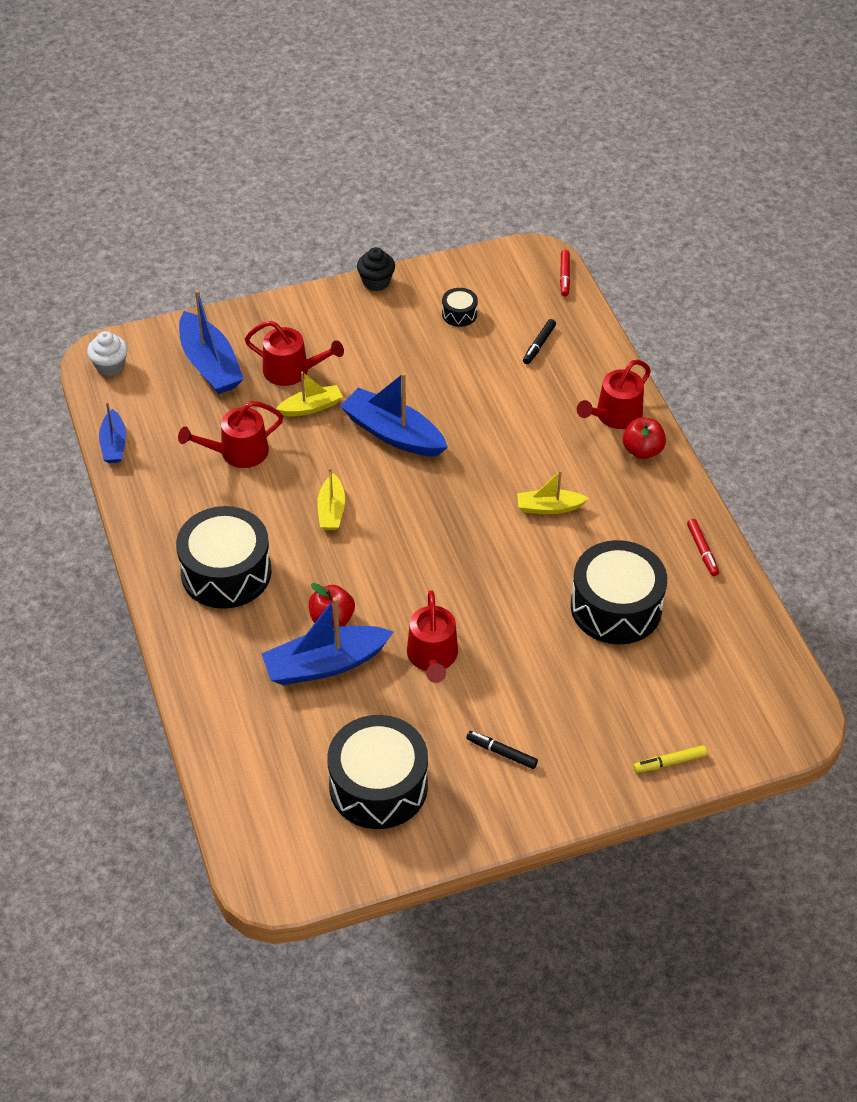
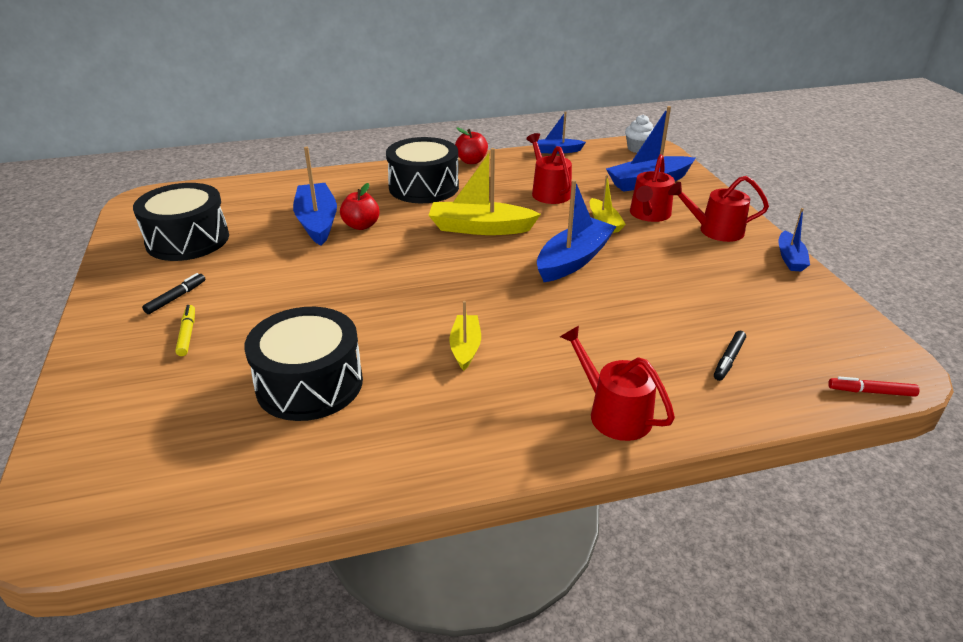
camera: 95 degrees right, 15 degrees down
yellow boat [317,468,345,530] -> yellow boat [428,148,541,235], size x1.74
black cupcake [357,247,395,291] -> blue boat [778,208,810,271]
red watering can [407,590,458,683] -> red watering can moved to [668,176,769,242]
black drum [442,288,478,327] -> none
black marker [523,319,556,364] -> black marker turned 90 degrees counterclockwise [714,331,746,381]
red apple [623,417,666,459] -> red apple moved to [455,128,488,164]
yellow marker [633,745,707,773] -> yellow marker moved to [175,305,195,356]
red marker [687,519,719,576] -> none

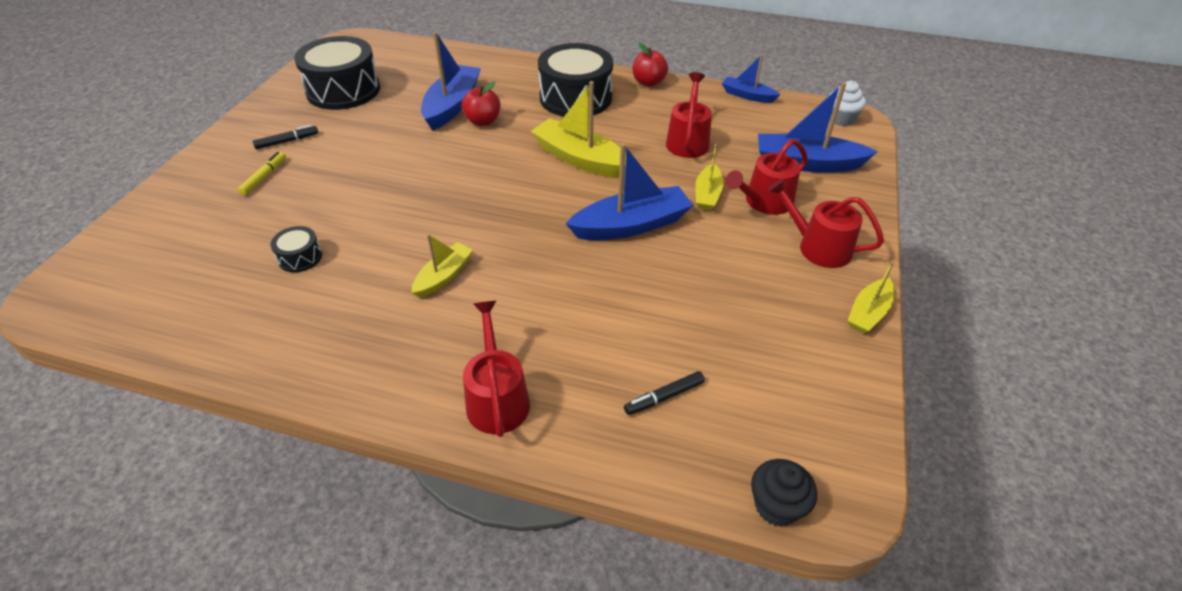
camera: 30 degrees right, 10 degrees up
black drum [244,307,363,421] -> black drum [271,226,322,272], size x0.44
blue boat [778,208,810,271] -> yellow boat [848,261,894,334]
red marker [828,377,919,397] -> black cupcake [751,459,817,527]

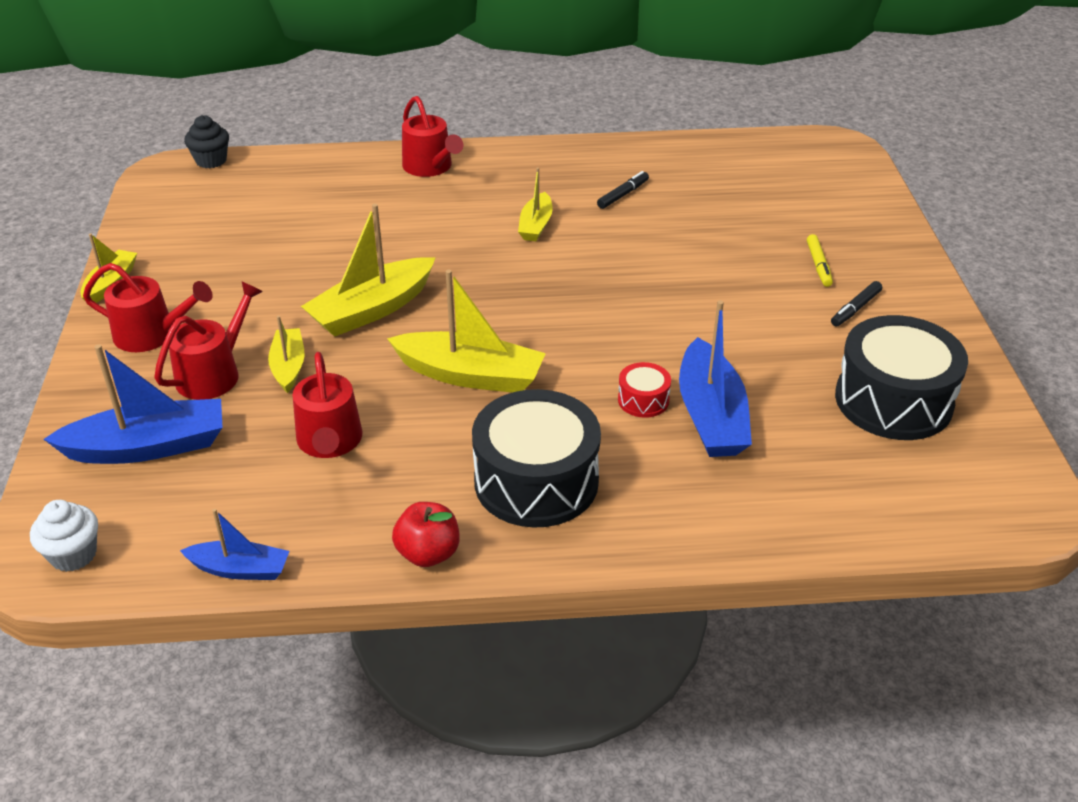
camera: 160 degrees right, 5 degrees down
black drum [271,226,322,272] -> none
red apple [462,81,500,126] -> red drum [618,362,671,418]
blue boat [566,143,693,240] -> yellow boat [301,204,436,337]
black marker [624,371,705,415] -> black marker moved to [597,171,649,209]

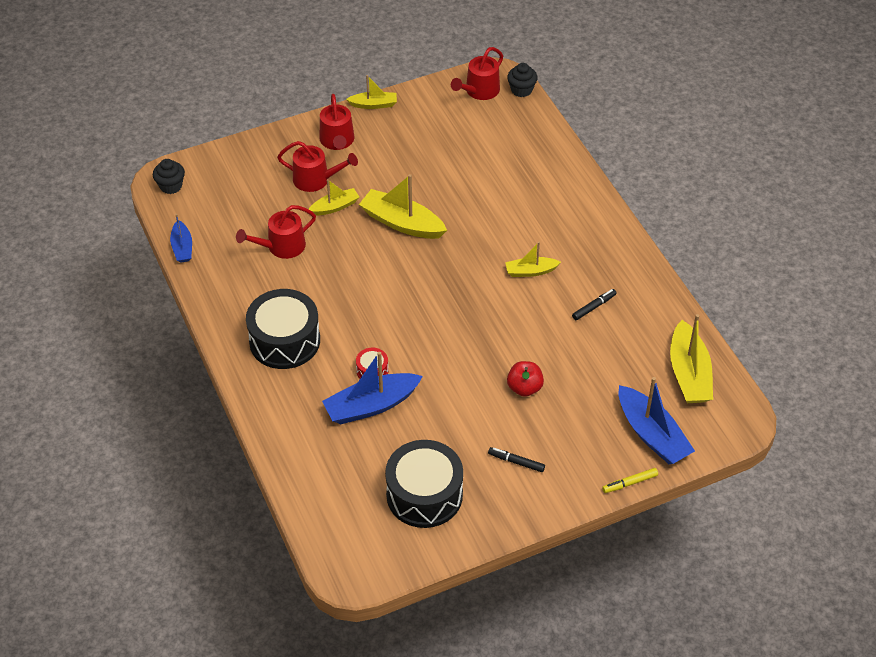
camera: 70 degrees right, 10 degrees up
white cupcake [30,500,98,572] -> black cupcake [153,159,185,194]
blue boat [44,344,223,464] -> blue boat moved to [618,377,695,464]
yellow boat [387,270,546,393] -> yellow boat moved to [670,314,713,403]
red apple [392,502,459,567] -> red apple moved to [507,361,544,397]
red watering can [402,96,463,177] -> red watering can moved to [451,47,503,100]
black marker [597,171,649,209] -> black marker turned 60 degrees counterclockwise [572,289,617,320]
yellow marker [807,234,833,287] -> yellow marker moved to [602,468,658,493]

